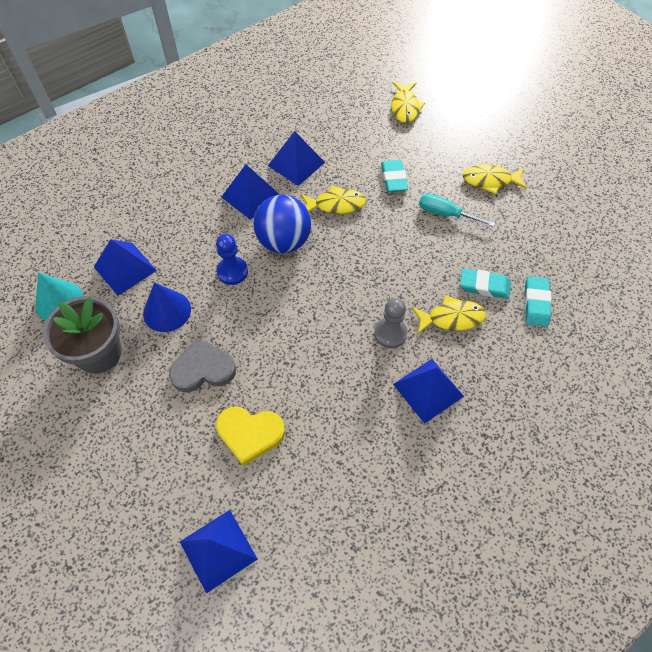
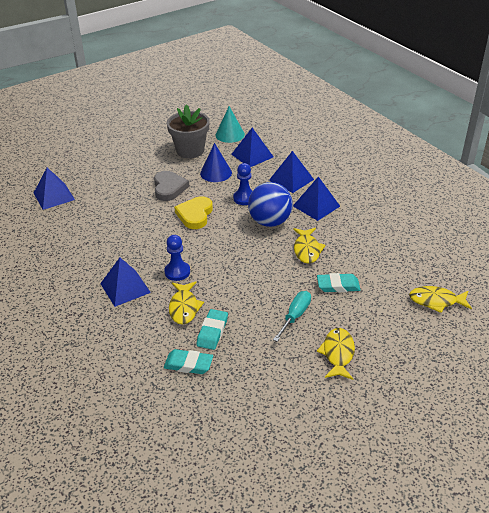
camera: 95 degrees right, 20 degrees down
yellow heart [216,407,285,466] -> yellow heart moved to [174,196,213,229]
blue pyramid [268,131,325,186] -> blue pyramid moved to [269,151,314,193]
grey pawn [374,298,407,348] -> blue pawn [164,235,190,281]

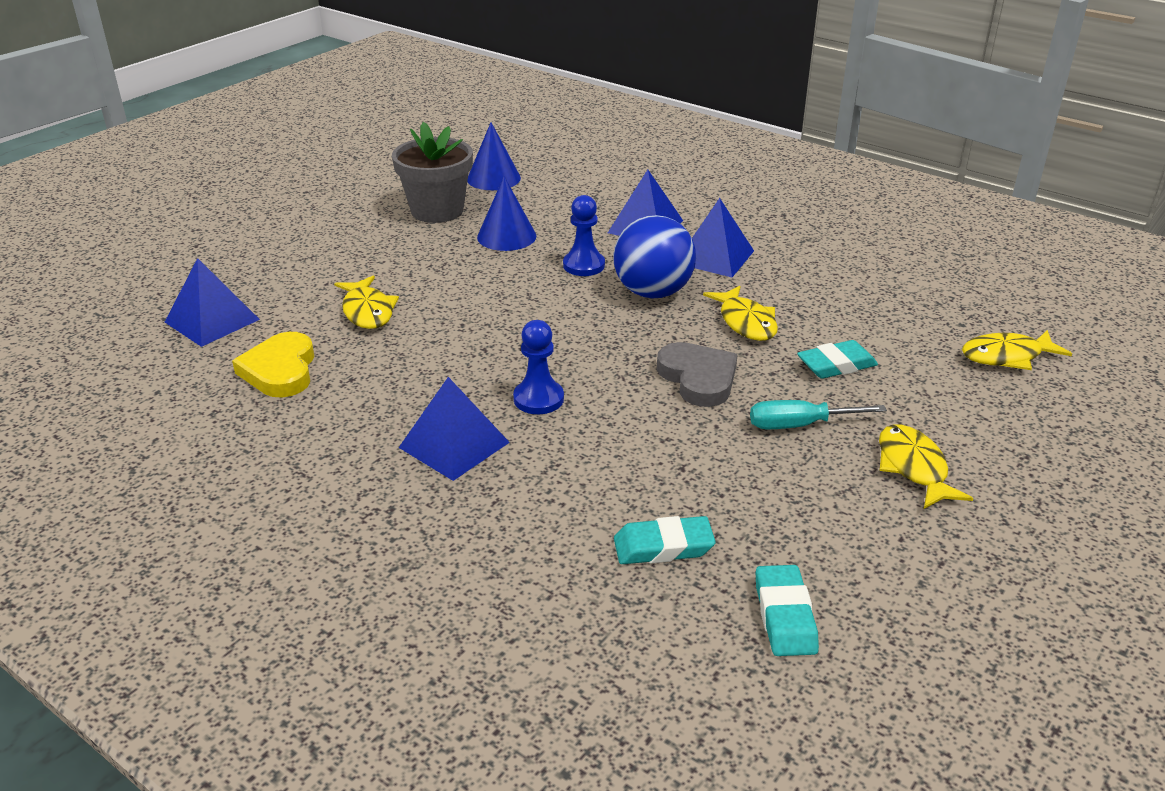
camera: 20 degrees left, 5 degrees down
grey heart [154,171,189,201] -> grey heart moved to [657,342,738,407]
yellow fish [169,282,204,325] -> yellow fish moved to [334,275,399,329]
yellow heart [174,196,213,229] -> yellow heart moved to [232,332,314,398]
turquoise eraser [197,309,228,350] -> turquoise eraser moved to [756,565,819,656]
turquoise cone [215,106,245,143] -> blue cone [467,123,521,190]
blue pyramid [231,128,274,167] -> none
turquoise screwdriver [273,291,311,342] -> turquoise screwdriver turned 105 degrees counterclockwise [750,400,887,429]

